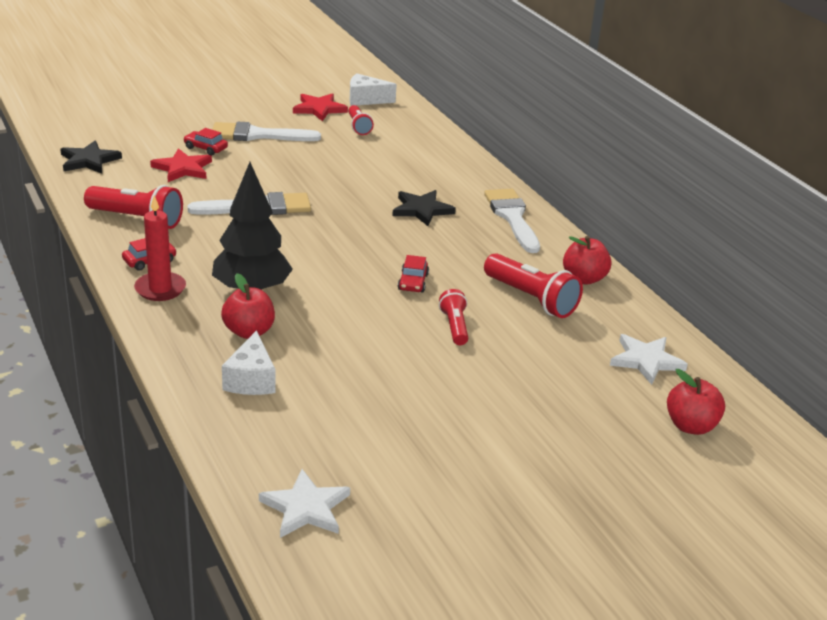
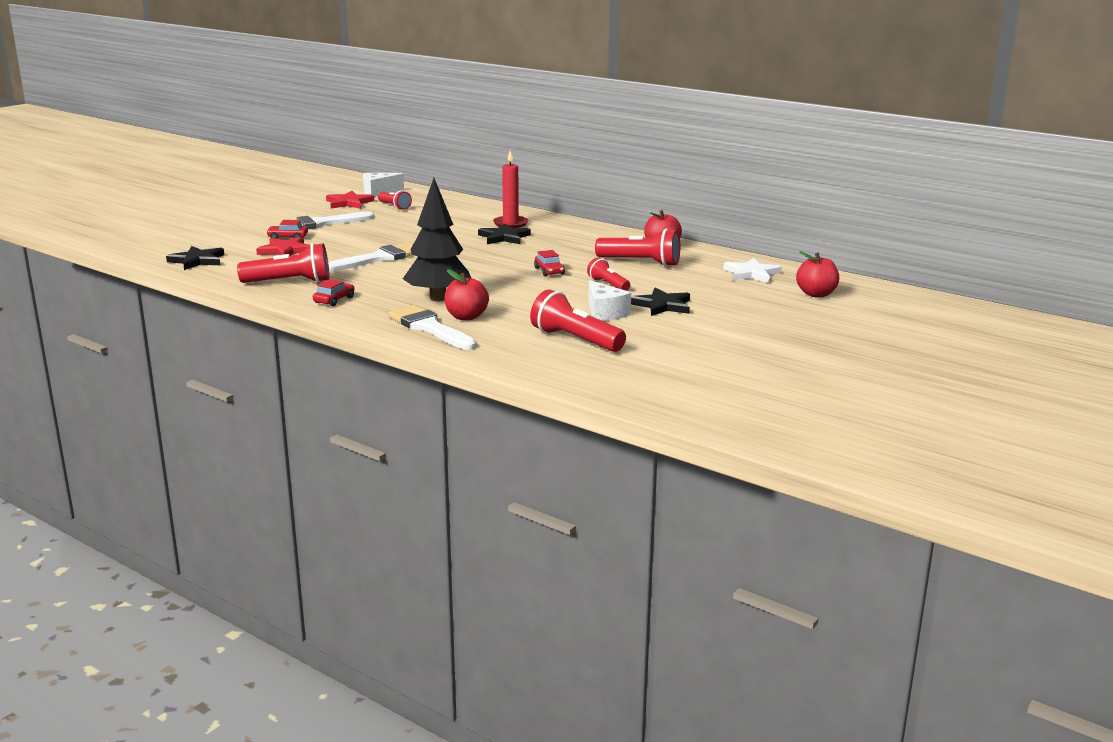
camera: 25 degrees left, 10 degrees down
red candle [134,195,186,301] -> red candle moved to [493,150,529,228]
white cheese [222,330,276,395] -> white cheese moved to [588,280,631,321]
white star [259,469,350,538] -> none
white brush [484,189,540,253] -> white brush moved to [388,305,476,350]
none -> red flashlight [530,289,626,352]
none -> black star [631,288,690,316]

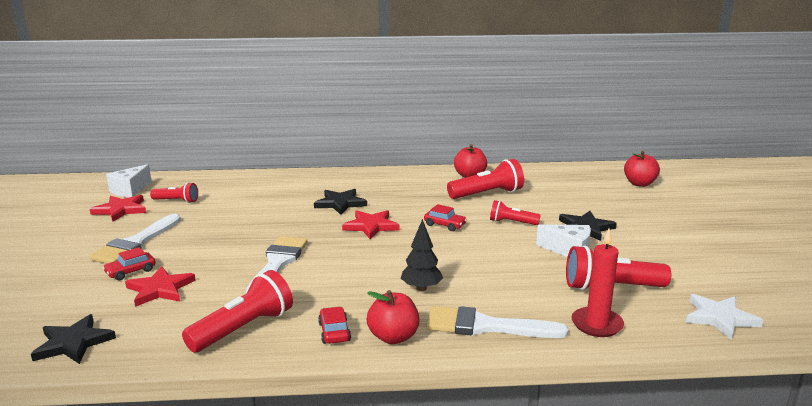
camera: 40 degrees left, 0 degrees up
black tree [403,178,471,301] -> black tree [401,219,443,291], size x0.57
red apple [444,269,489,320] -> red apple moved to [367,290,420,344]
red candle [493,150,529,228] -> red candle moved to [572,228,624,337]
white star [723,258,782,283] -> white star moved to [686,294,764,340]
none -> red star [342,210,399,239]

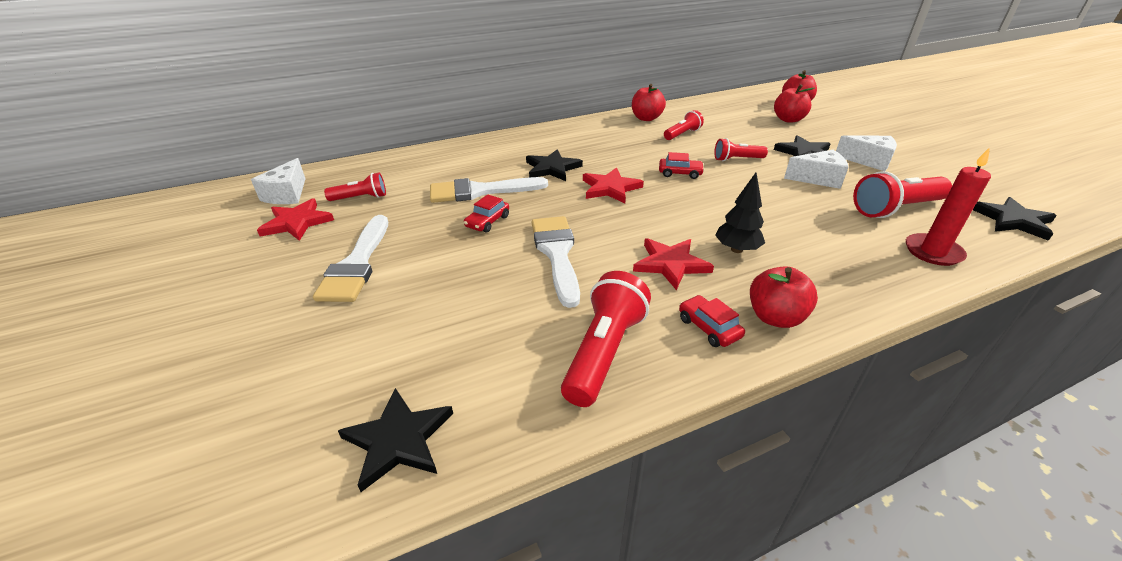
camera: 20 degrees left, 15 degrees up
red car [103,247,156,280] -> red car moved to [464,194,509,233]
red star [125,266,196,307] -> red star moved to [633,238,714,290]
white brush [427,306,568,338] -> white brush moved to [430,177,548,203]
red flashlight [447,159,524,199] -> red flashlight [664,110,704,140], size x0.59
white star [686,294,764,340] -> black star [973,197,1057,241]
none -> red apple [774,84,814,123]
none -> white cheese [836,135,897,171]

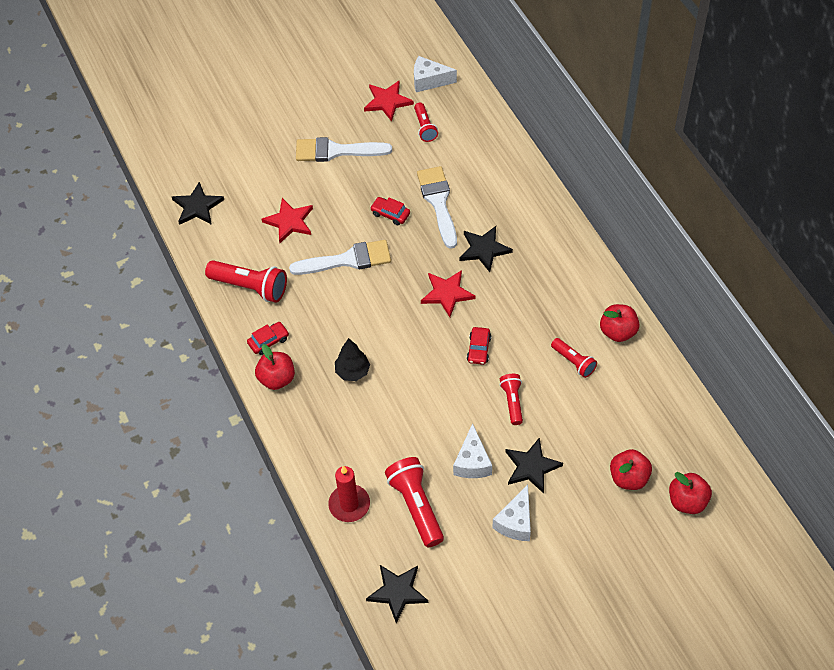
camera: 90 degrees right, 20 degrees up
red star [633,238,714,290] -> red star moved to [261,198,313,243]

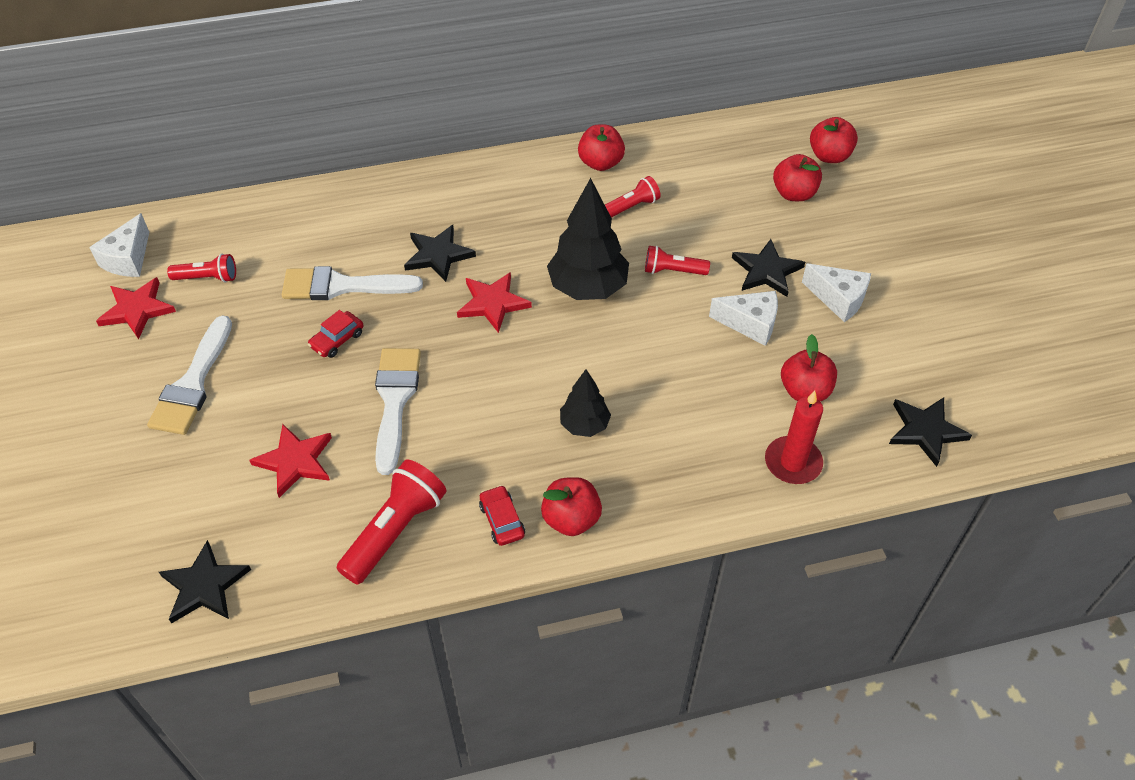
camera: 80 degrees left, 5 degrees down
red flashlight [385,457,444,547] -> red apple [781,334,837,401]
red car [467,327,491,365] -> black tree [547,178,629,300]

